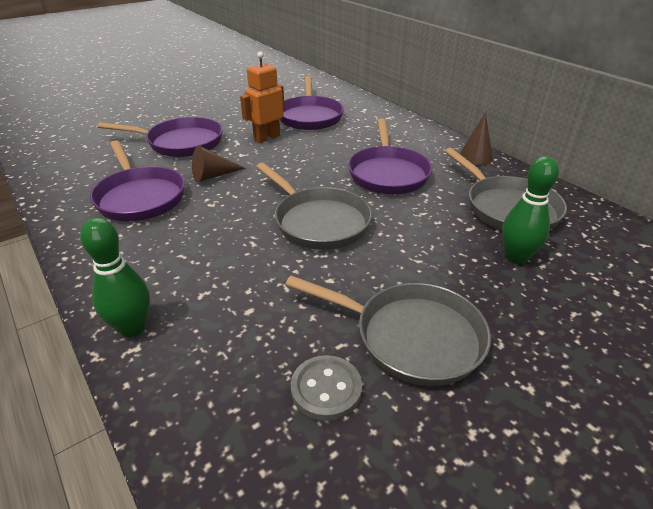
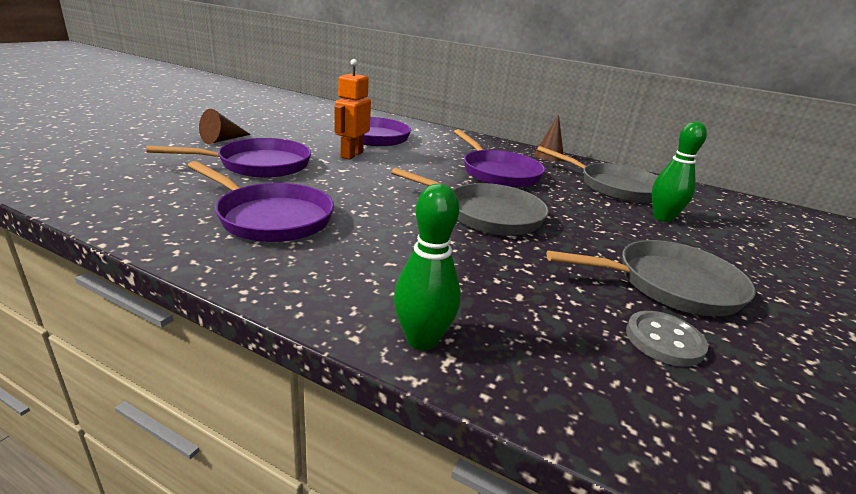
camera: 30 degrees left, 10 degrees down
brown cone [192,145,245,182] -> brown cone moved to [199,109,251,144]

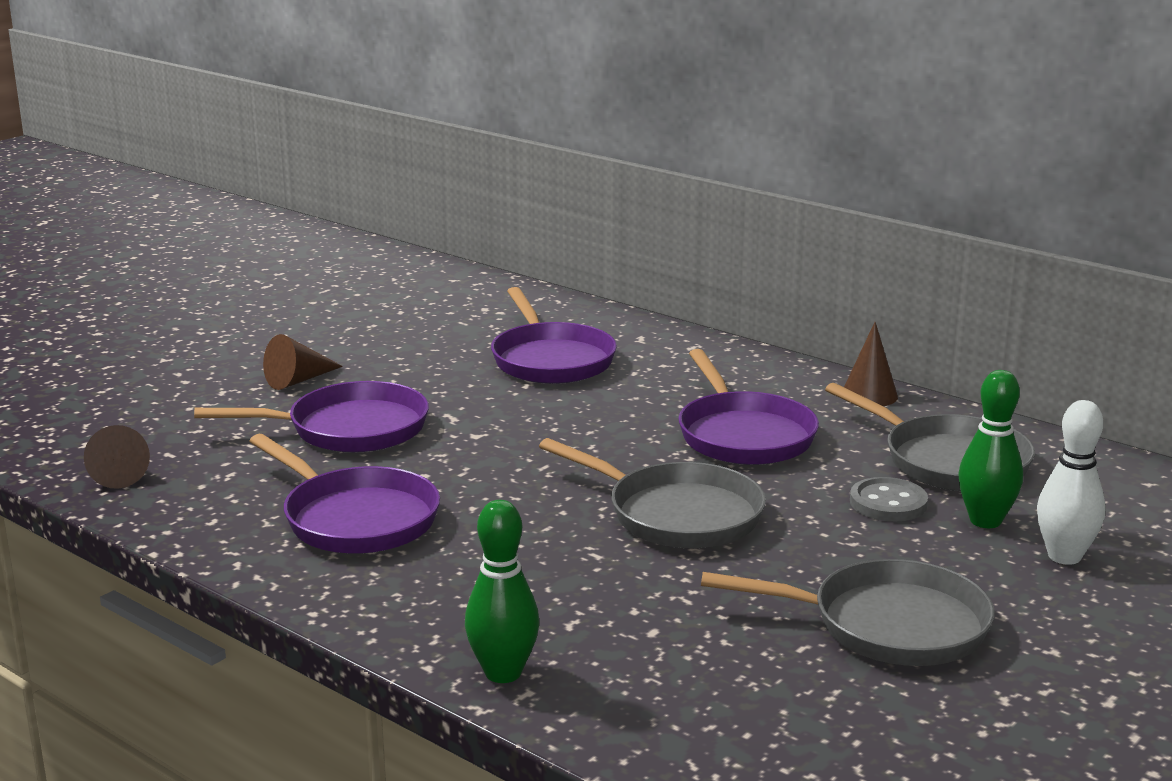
camera: 15 degrees right, 5 degrees down
orange robot [334,59,371,160] -> none
grey button [626,311,708,367] -> grey button moved to [850,477,928,521]
none -> brown cone [84,425,150,489]
none -> white bowling pin [1037,400,1106,565]

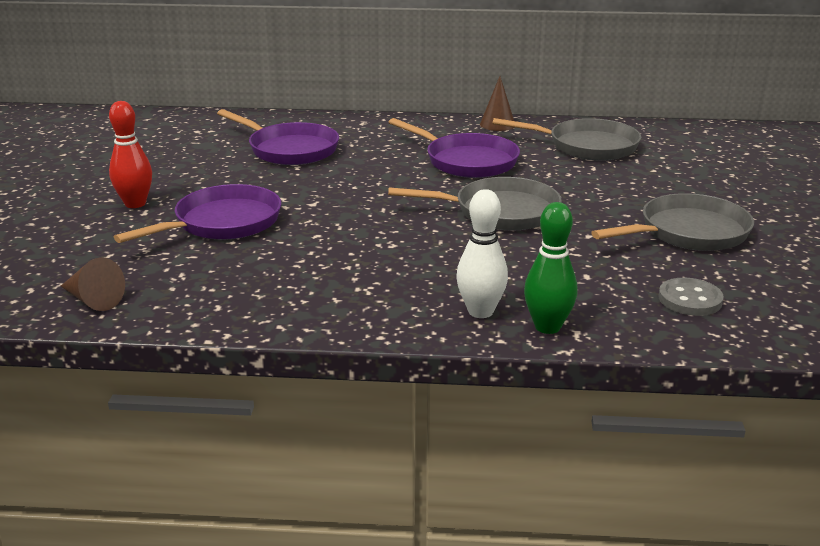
camera: 35 degrees left, 5 degrees up
purple pan [249,434,440,554] -> none
brown cone [263,334,343,390] -> red bowling pin [109,101,152,208]
grey button [850,477,928,521] -> grey button moved to [658,278,724,316]
green bowling pin [958,370,1023,528] -> none
white bowling pin [1037,400,1106,565] -> white bowling pin moved to [456,189,508,318]

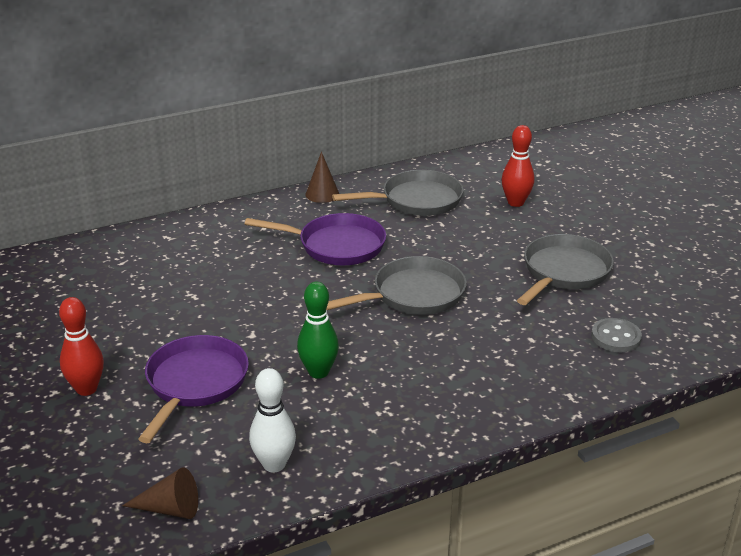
camera: 30 degrees left, 5 degrees up
purple pan [217,109,339,165] -> none
white bowling pin [456,189,508,318] -> white bowling pin moved to [249,368,296,472]
green bowling pin [524,202,577,334] -> green bowling pin moved to [297,282,339,379]
none -> red bowling pin [502,125,534,207]

